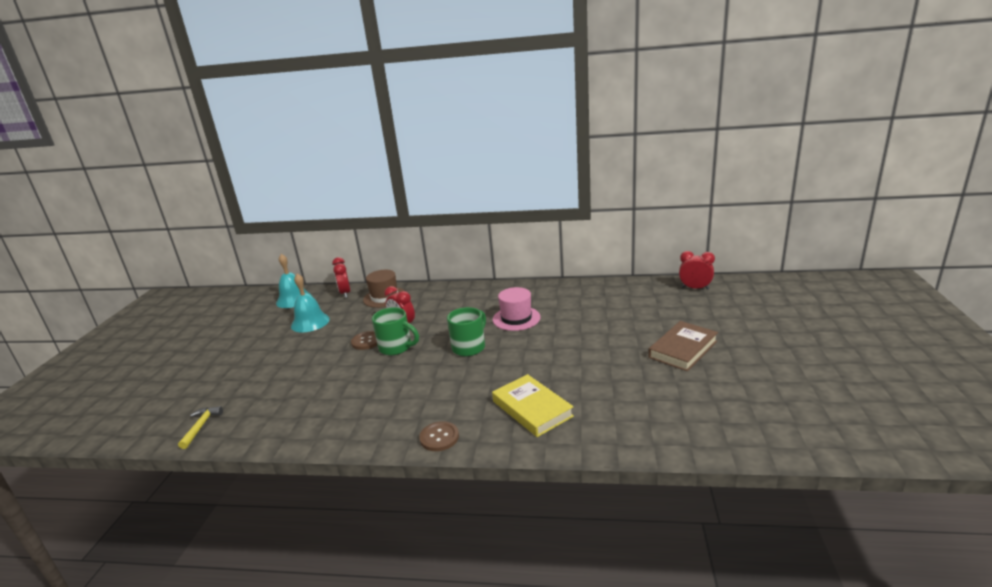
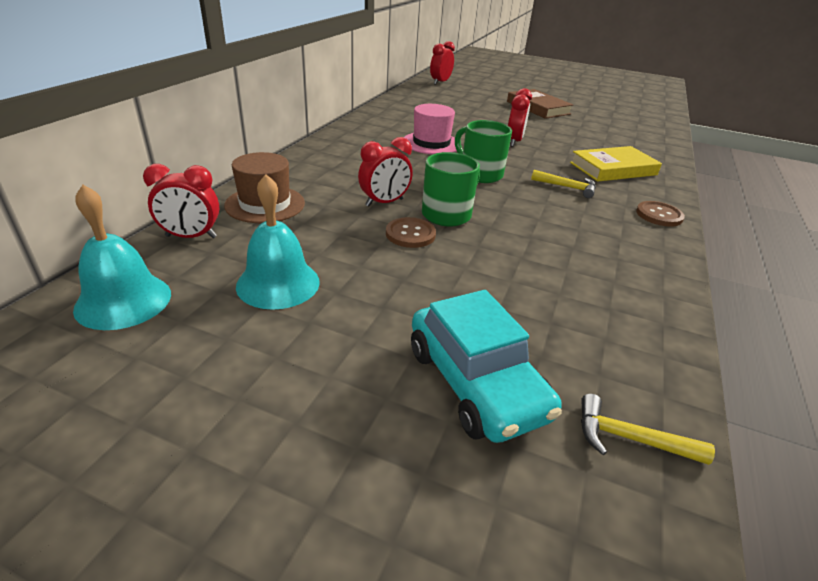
camera: 80 degrees left, 10 degrees up
none -> turquoise car [411,290,562,443]
none -> red clock [508,88,532,147]
none -> yellow hammer [531,170,596,198]

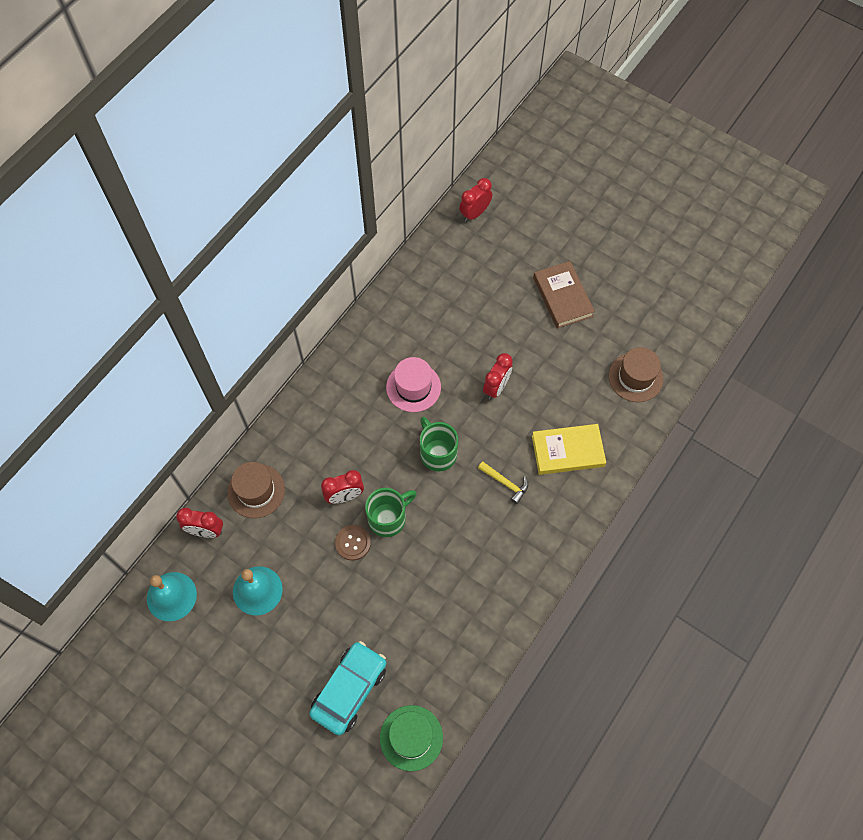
camera: 15 degrees right, 30 degrees up
turquoise car [411,290,562,443] -> turquoise car turned 135 degrees counterclockwise [309,641,386,736]
yellow hammer [581,394,715,465] -> green hat [380,705,443,771]
brown button [636,201,685,227] -> none
none -> brown hat [609,347,663,402]

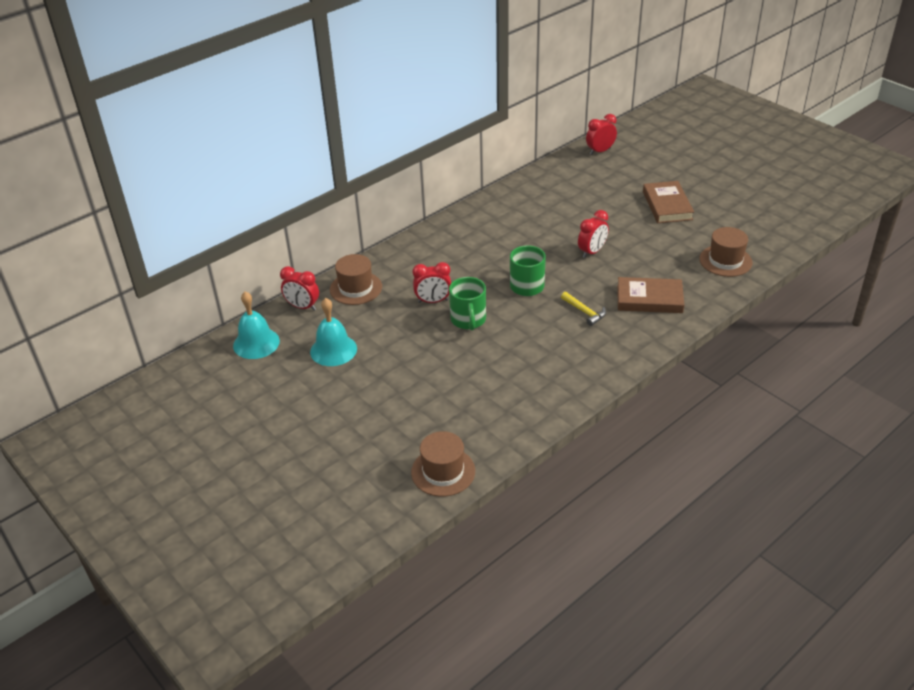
camera: 15 degrees right, 25 degrees down
turquoise car [309,641,386,736] -> none
brown button [335,525,371,561] -> none
green mug [365,488,417,537] -> green mug turned 105 degrees clockwise [449,277,486,331]
green hat [380,705,443,771] -> brown hat [411,431,475,497]
pink hat [386,357,441,412] -> none
yellow book [532,424,606,475] -> brown book [617,277,684,313]

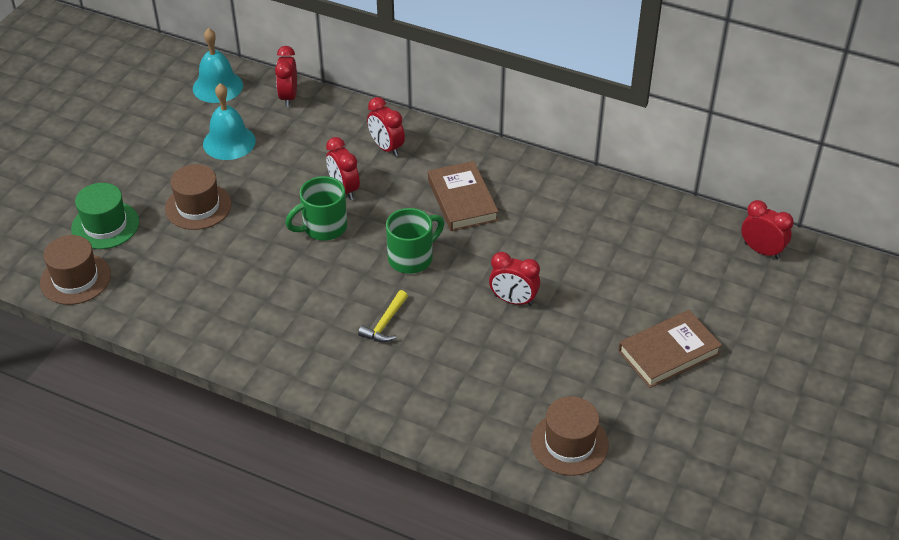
camera: 65 degrees right, 5 degrees up
brown hat [330,254,382,305] -> brown hat moved to [165,164,232,230]
brown book [617,277,684,313] -> brown book moved to [428,161,499,231]
none -> green hat [71,183,139,249]
none -> red clock [367,97,405,157]

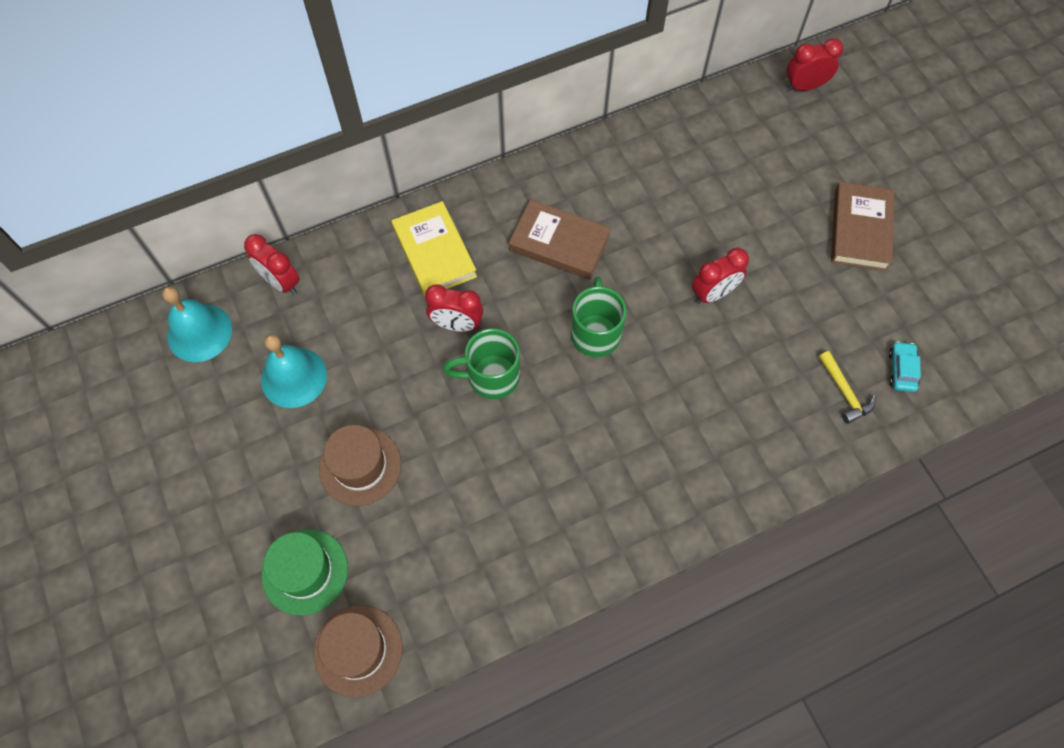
camera: 50 degrees left, 20 degrees up
green mug [285,176,347,240] -> green mug turned 75 degrees clockwise [443,329,520,399]
yellow hammer [358,290,408,342] -> yellow hammer moved to [819,351,876,424]
red clock [367,97,405,157] -> yellow book [392,201,477,297]
brown hat [531,396,609,476] -> turquoise car [889,341,921,392]

